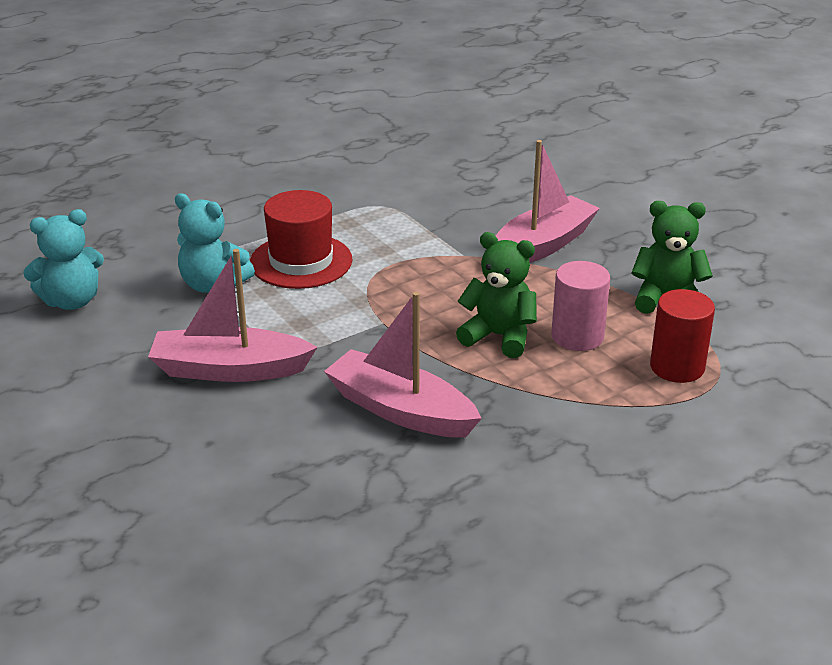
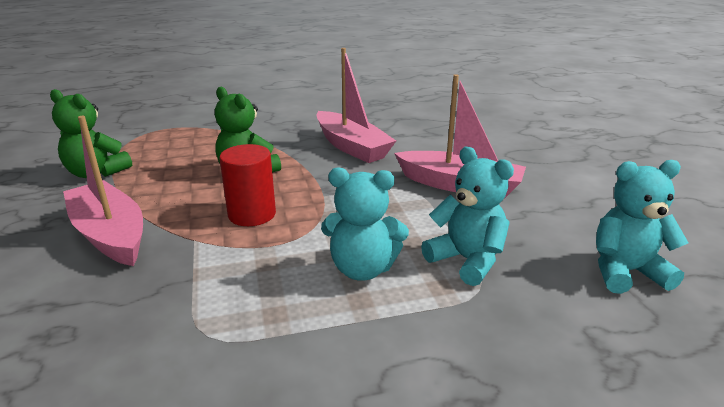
camera: 160 degrees left, 5 degrees down
red hat [250,190,352,289] -> turquoise teddy bear [321,167,409,281]
pink boat [496,140,600,263] -> pink boat turned 75 degrees clockwise [63,116,143,266]
pink cylinder [551,261,610,351] -> none
red cylinder [650,289,715,383] -> red cylinder moved to [219,144,276,226]

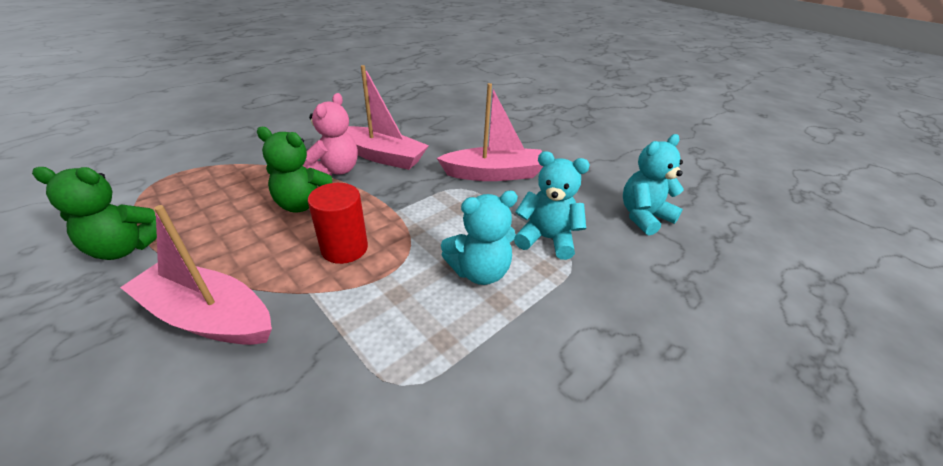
camera: 30 degrees left, 10 degrees up
none -> pink teddy bear [303,93,358,176]

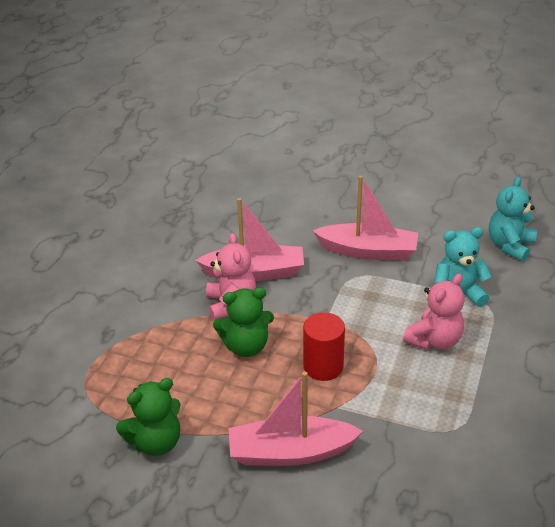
camera: 25 degrees left, 0 degrees up
pink boat [437,83,544,181] -> pink boat turned 45 degrees clockwise [313,176,418,261]
turquoise teddy bear [441,191,518,285] -> pink teddy bear [403,274,465,350]

